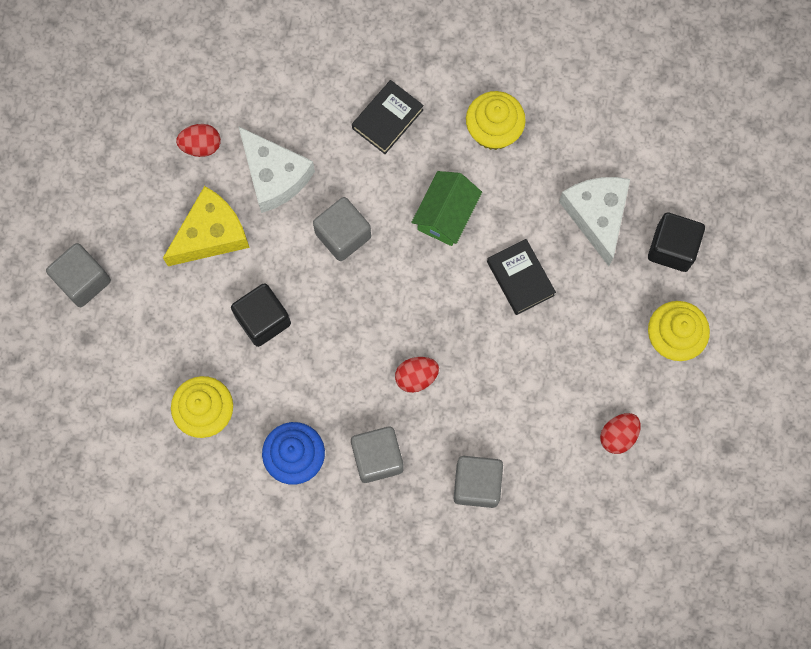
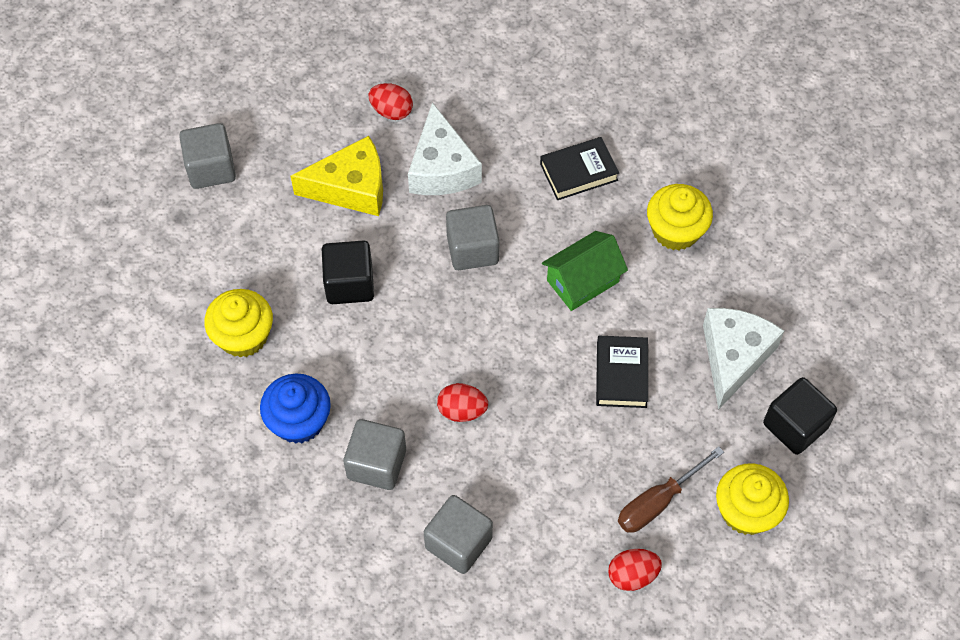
camera: 30 degrees right, 15 degrees down
none -> brown screwdriver [618,446,724,533]

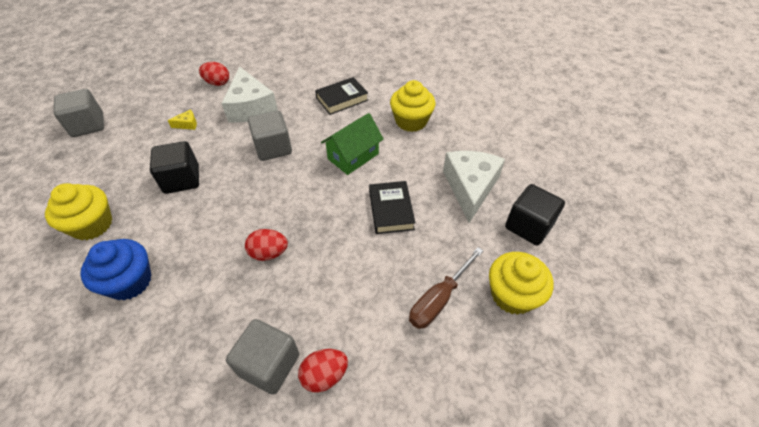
camera: 10 degrees left, 10 degrees down
yellow cheese [291,136,383,216] -> yellow cheese [167,109,197,130], size x0.40
grey cube [344,419,406,490] -> none
red egg [608,549,662,591] -> red egg moved to [298,349,348,392]

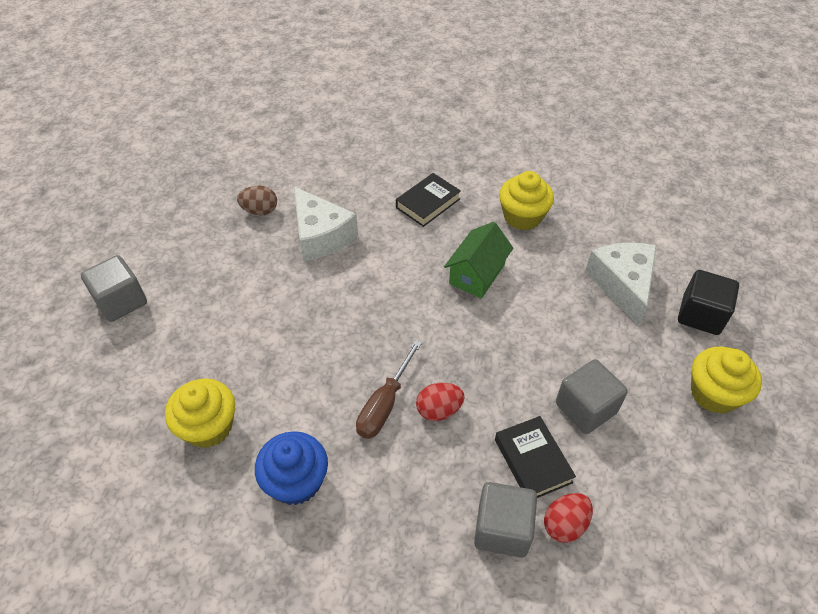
camera: 15 degrees left, 0 degrees up
black cube [150,141,199,194] -> none
yellow cheese [167,109,197,130] -> none
red egg [199,62,229,86] -> brown egg [237,185,277,215]
grey cube [248,111,292,161] -> grey cube moved to [556,359,628,434]
black book [369,181,415,234] -> black book moved to [495,416,576,498]
brown screwdriver [409,247,483,329] -> brown screwdriver moved to [356,340,422,439]

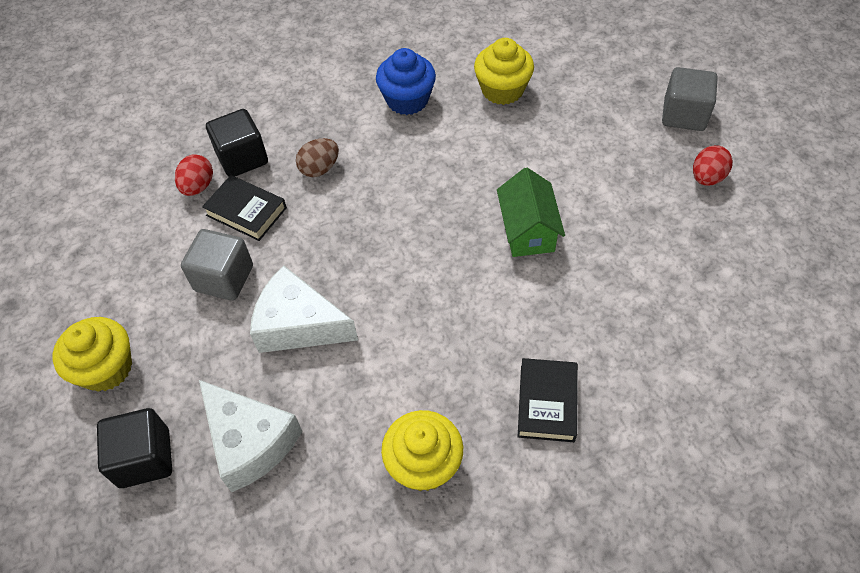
camera: 145 degrees right, 5 degrees up
brown egg [237,185,277,215] -> brown egg moved to [296,138,339,177]
white cheese [294,187,358,261] -> white cheese moved to [250,265,358,353]
brown screwdriver [356,340,422,439] -> none
red egg [416,383,465,421] -> red egg moved to [693,145,733,186]
green house [444,222,513,299] -> green house moved to [497,168,565,257]
grey cube [474,482,537,557] -> black cube [206,109,268,177]

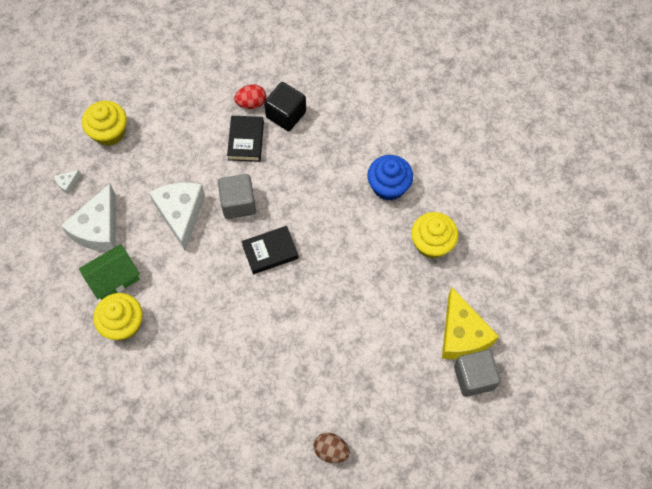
camera: 60 degrees right, 10 degrees up
black cube [97,408,172,488] -> white cheese [54,170,81,194]
grey cube [181,229,253,301] -> grey cube moved to [218,174,256,219]
brown egg [296,138,339,177] -> brown egg moved to [314,433,350,463]
green house [497,168,565,257] -> green house moved to [79,244,140,300]
black book [518,358,578,442] -> black book moved to [241,226,299,274]
red egg [693,145,733,186] -> none
none -> yellow cheese [442,287,499,359]

